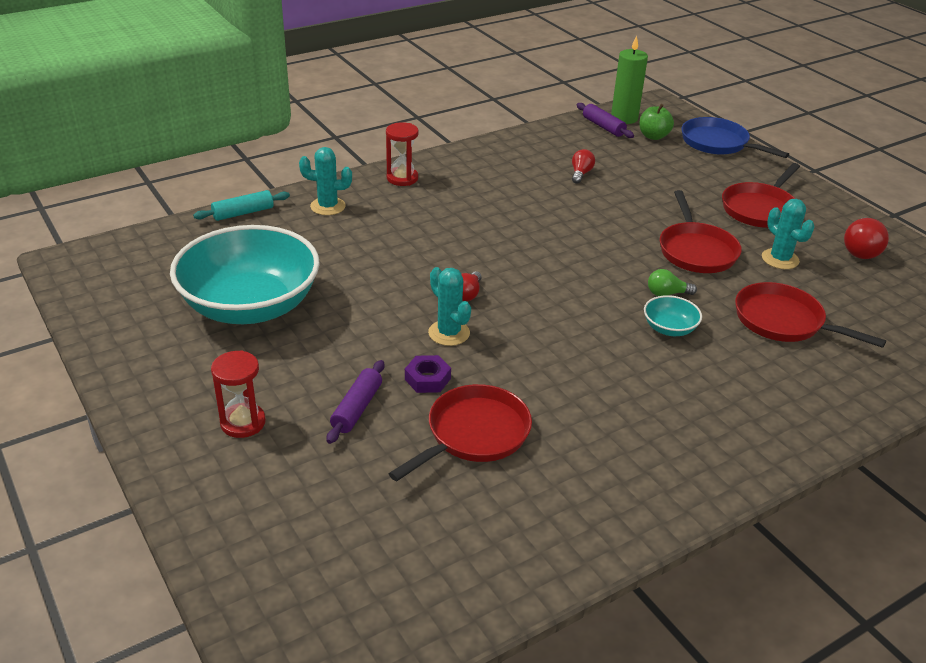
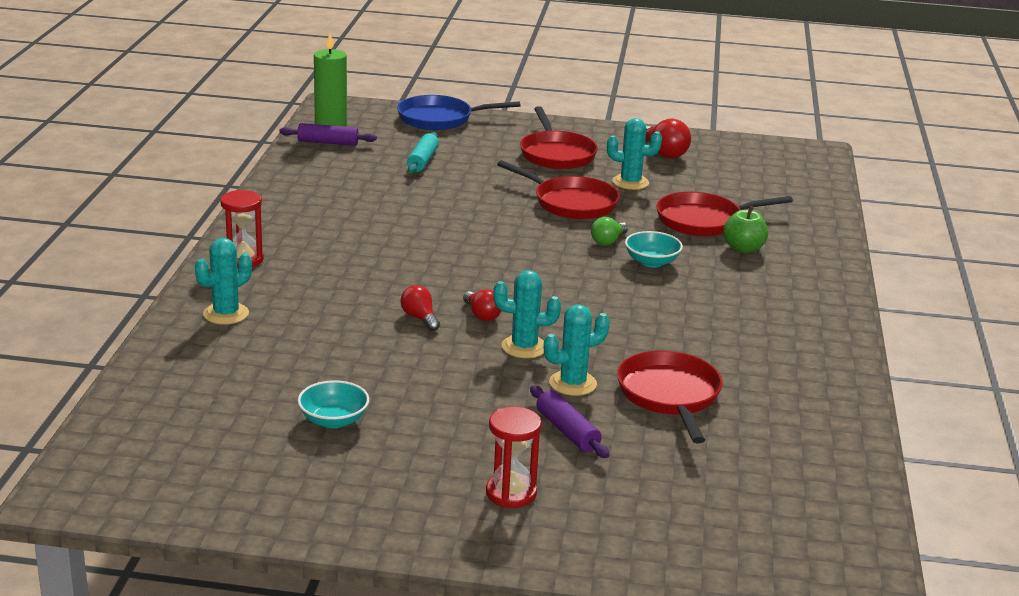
camera: 50 degrees left, 10 degrees down
turquoise bowl [170,225,320,324] -> turquoise bowl [298,380,369,428], size x0.40
turquoise rolling pin [193,190,290,221] -> turquoise rolling pin moved to [407,132,439,173]
purple nut [405,355,451,393] -> turquoise cactus [544,304,610,396]
red light bulb [572,149,595,184] -> red light bulb moved to [400,285,440,331]
green apple [639,104,674,140] -> green apple moved to [723,206,768,253]

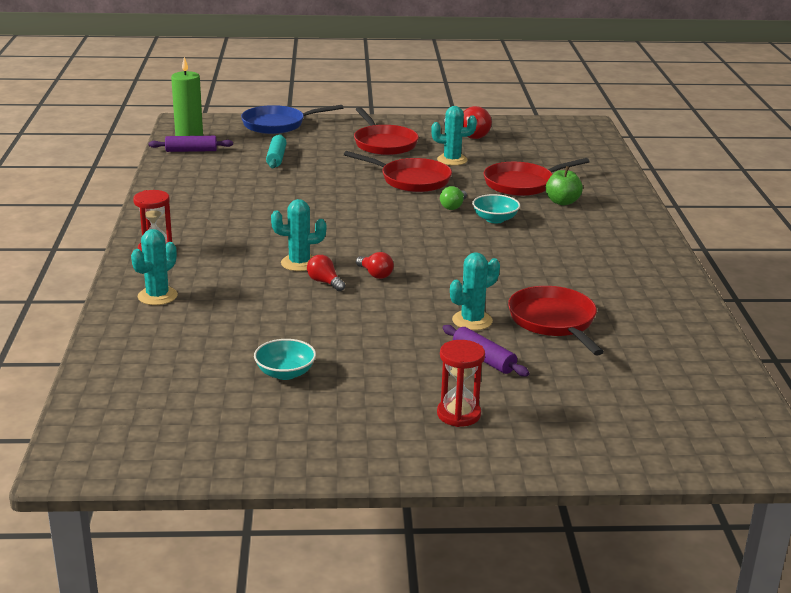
camera: 10 degrees left, 0 degrees up
turquoise cactus [493,270,561,358] -> turquoise cactus moved to [271,199,326,271]

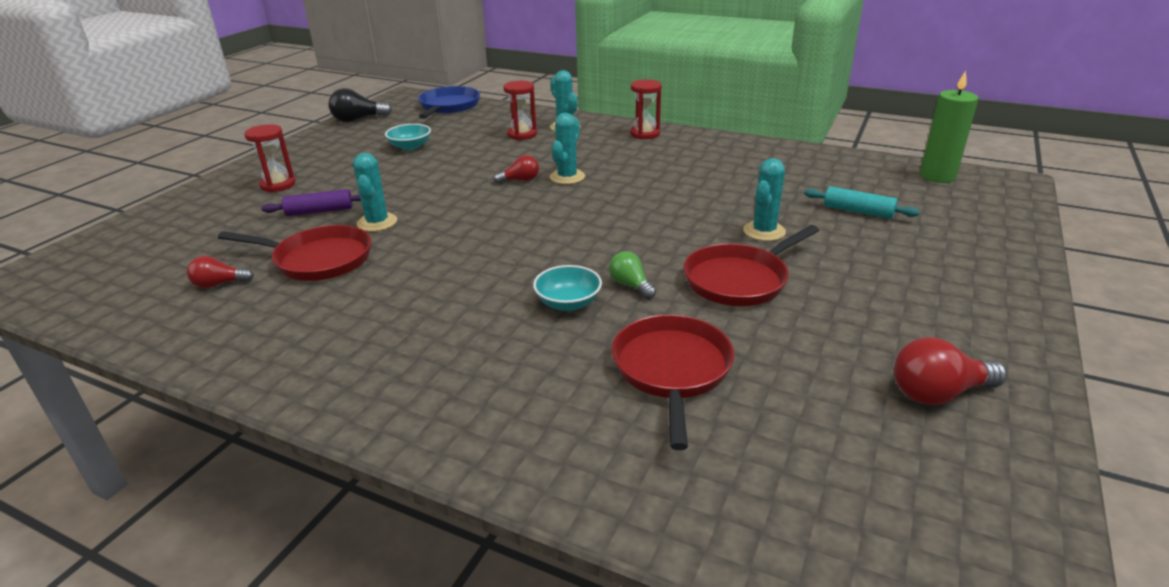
camera: 120 degrees right, 5 degrees up
purple rolling pin [149,136,233,152] -> none
blue pan [241,105,343,134] -> blue pan moved to [418,86,480,119]
red pan [354,107,419,155] -> none
red light bulb [356,252,394,279] -> red light bulb moved to [187,256,254,288]
turquoise cactus [431,106,477,166] -> turquoise cactus moved to [743,158,786,241]
green apple [546,166,583,205] -> none
none -> black light bulb [329,88,392,122]
none -> red hourglass [503,81,537,140]

